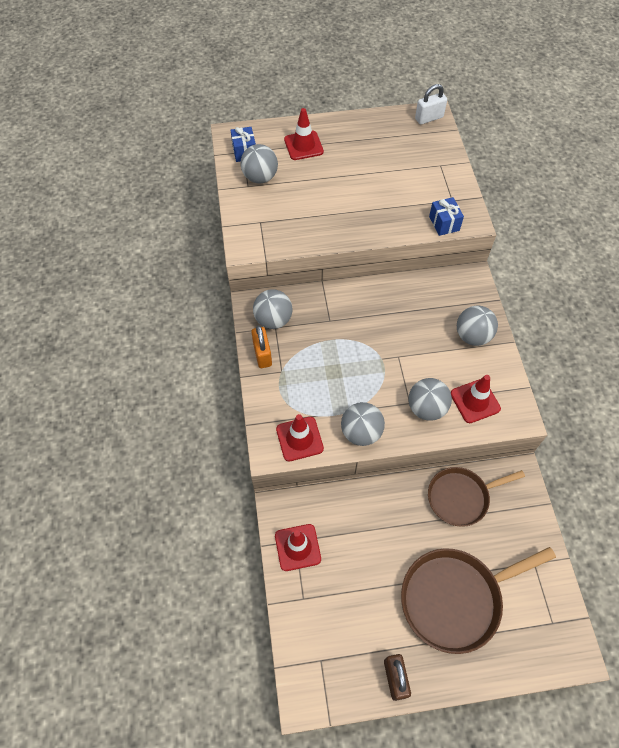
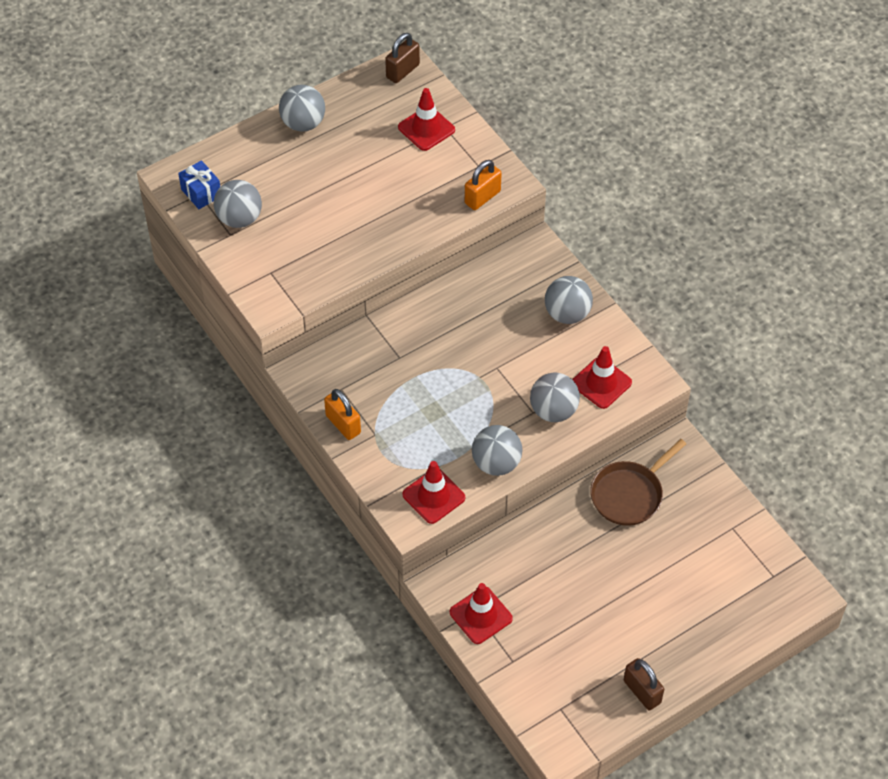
camera: 25 degrees left, 5 degrees down
grey ball [253,289,293,329] -> grey ball moved to [279,85,325,132]
red traffic cone [284,108,324,160] -> red traffic cone moved to [398,88,455,151]
brown pan [401,547,556,654] -> none
white padlock [415,84,447,125] -> brown padlock [385,33,420,83]
blue gift [429,197,464,236] -> orange padlock [465,160,502,210]

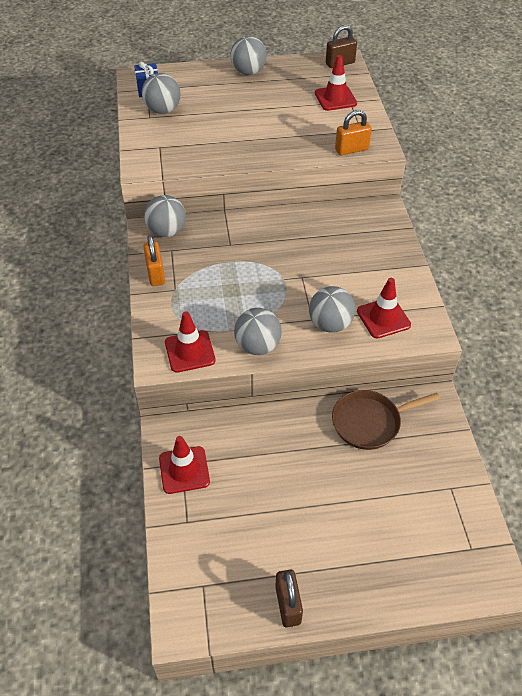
camera: 25 degrees right, 5 degrees down
grey ball [545,276,593,324] -> grey ball moved to [144,195,186,237]

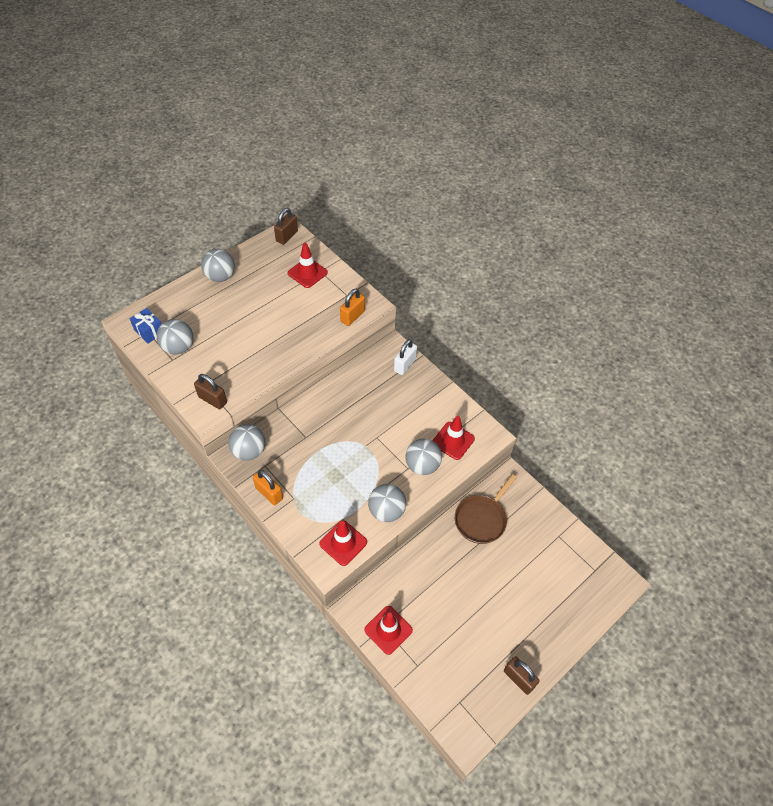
camera: 35 degrees left, 5 degrees up
none -> brown padlock [194,374,227,409]
none -> white padlock [394,339,417,375]

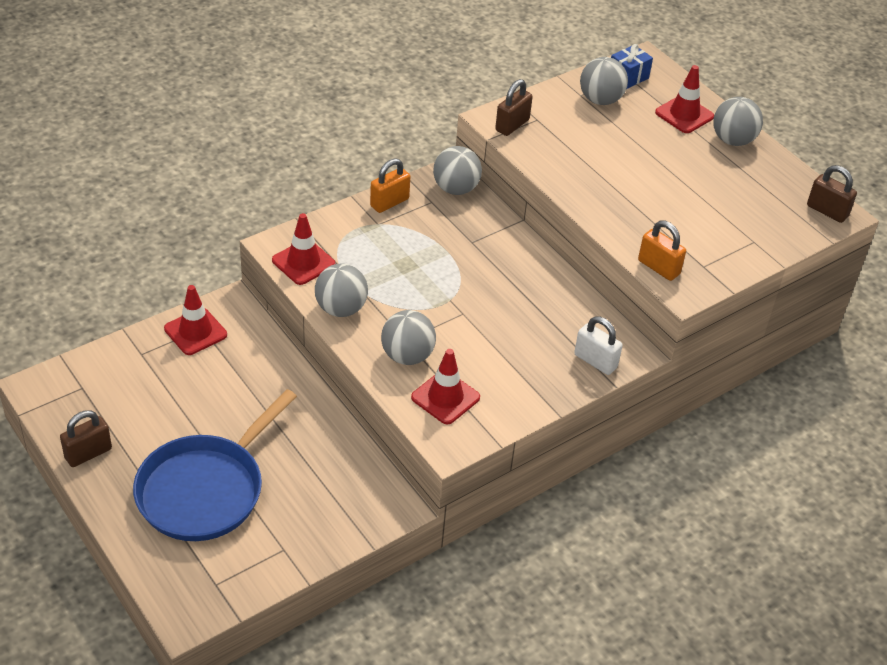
camera: 95 degrees right, 10 degrees down
red traffic cone [288,243,328,288] -> red traffic cone moved to [655,65,714,133]
brown pan [455,474,517,544] -> none
none -> blue pan [133,389,297,541]

